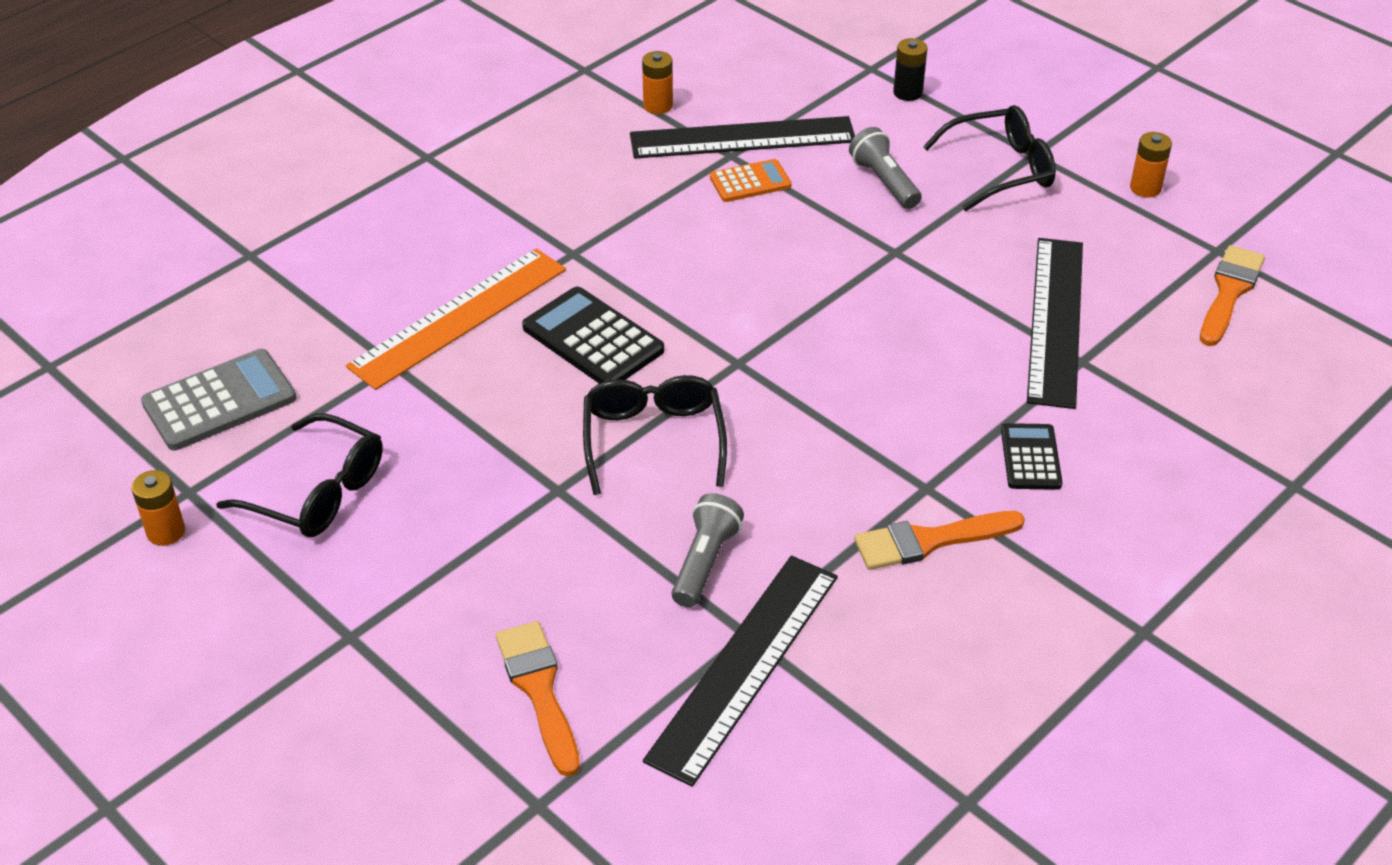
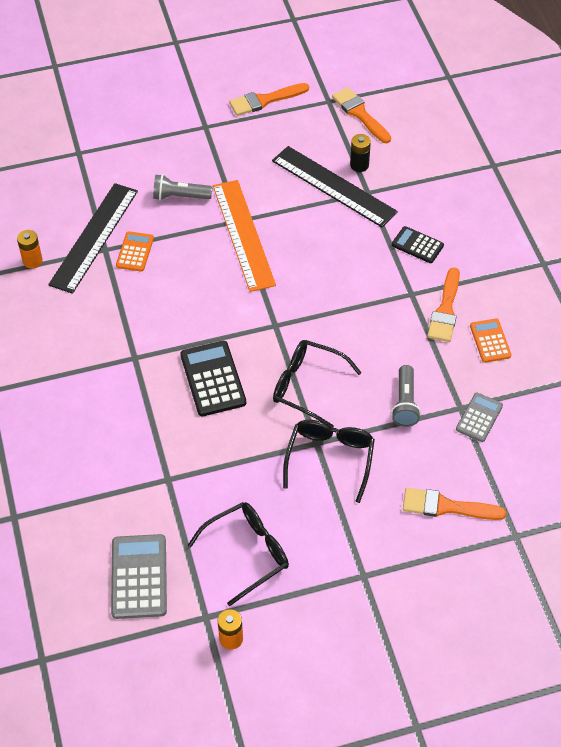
camera: 60 degrees left, 10 degrees up
orange ruler [346,248,566,390] -> orange ruler moved to [213,180,276,292]
black calculator [522,287,664,384] -> black calculator turned 90 degrees clockwise [180,341,246,416]
black ruler [643,556,838,787] -> grey calculator [456,393,503,442]
grey flashlight [671,493,744,607] -> grey flashlight turned 135 degrees counterclockwise [391,365,421,427]
black battery [893,38,928,101] -> black battery moved to [350,134,371,172]
black glasses [923,105,1056,211] -> black glasses moved to [283,420,375,503]
orange battery [1130,132,1172,198] -> orange brush [229,83,309,116]
none -> orange calculator [470,318,511,363]

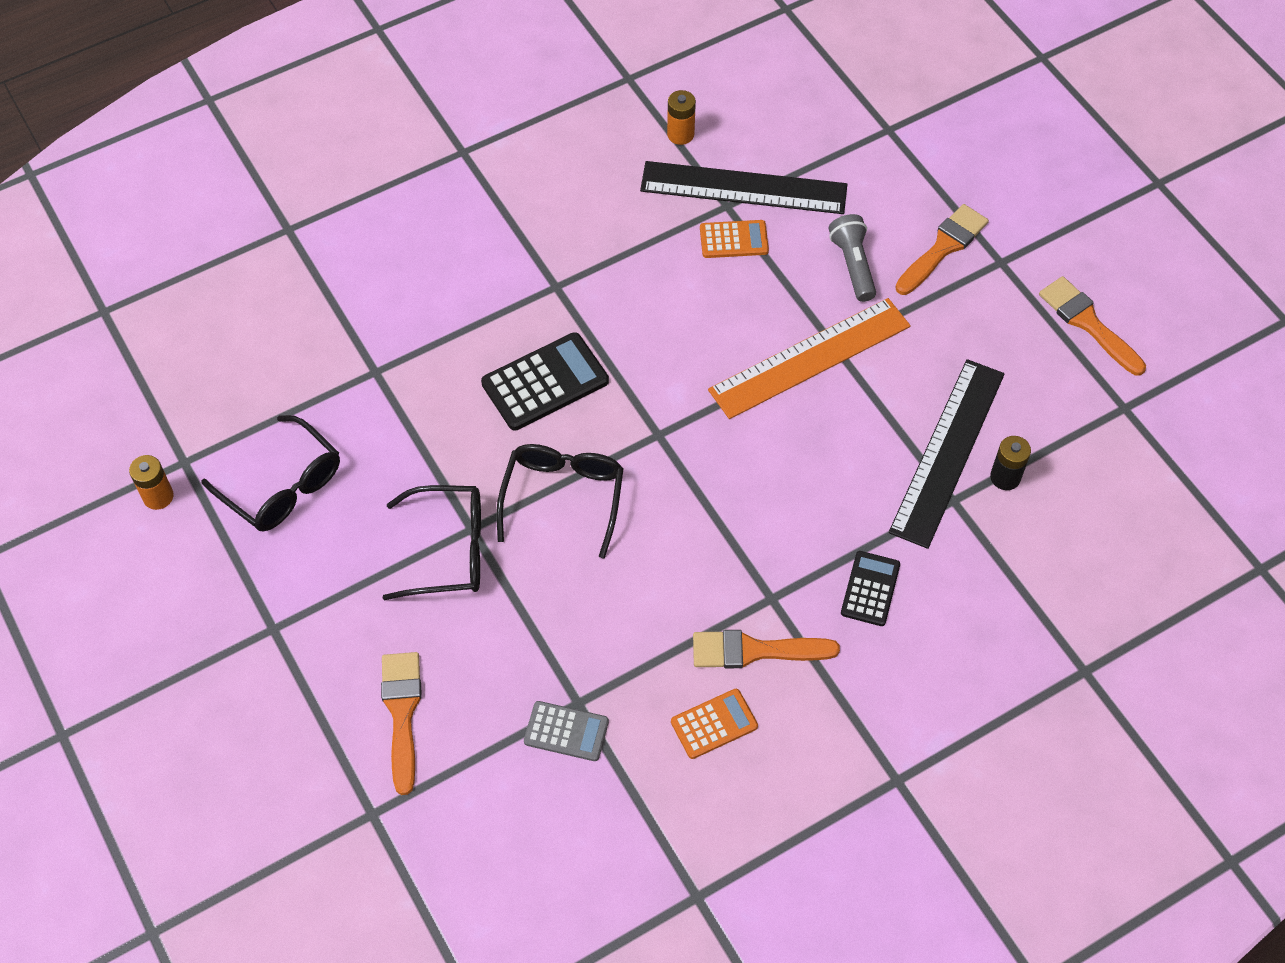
camera: 75 degrees right, 5 degrees up
grey calculator [111,534,167,619] -> none
orange brush [332,87,391,143] -> orange brush moved to [895,204,989,295]
grey flashlight [391,365,421,427] -> none

